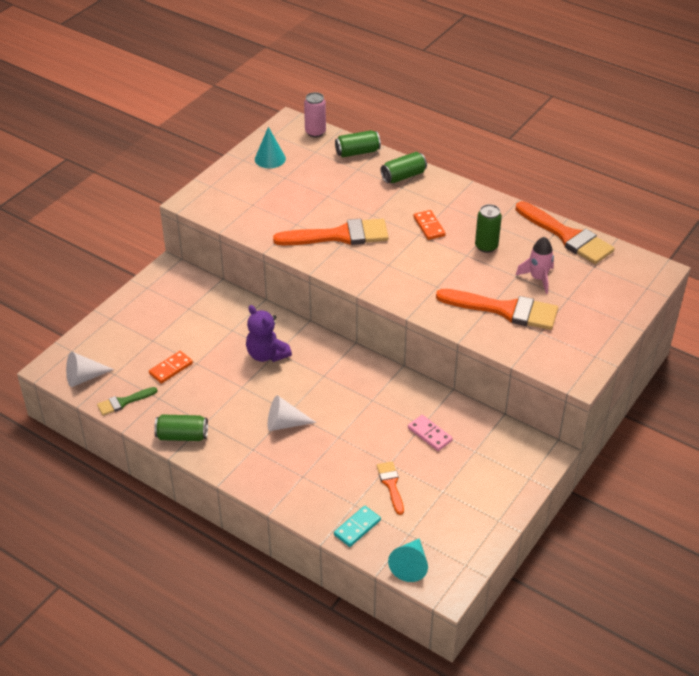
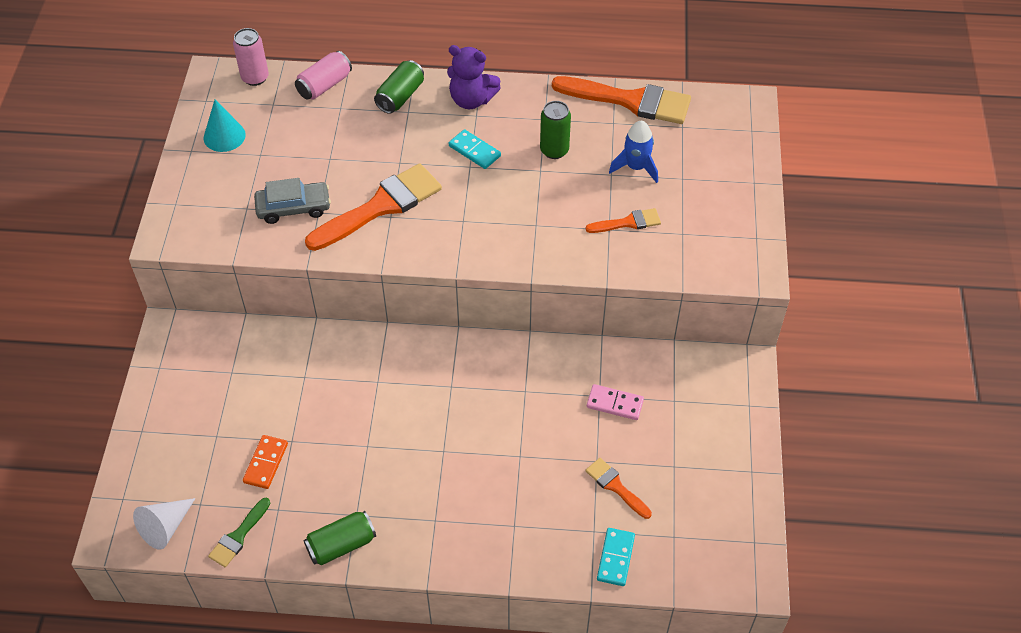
camera: 30 degrees left, 10 degrees up
purple teddy bear [246,305,292,362] -> purple teddy bear moved to [447,45,501,109]
white cone [268,395,316,431] -> none
green can [335,130,381,157] -> pink can [295,51,352,100]
turquoise cone [388,538,428,582] -> none
orange domino [413,210,446,240] -> turquoise domino [449,129,501,169]
orange brush [436,289,558,330] -> orange brush [586,208,661,233], size x0.50
pink rocket [516,237,554,294] -> blue rocket [609,121,658,183]
none -> grey car [254,178,331,224]

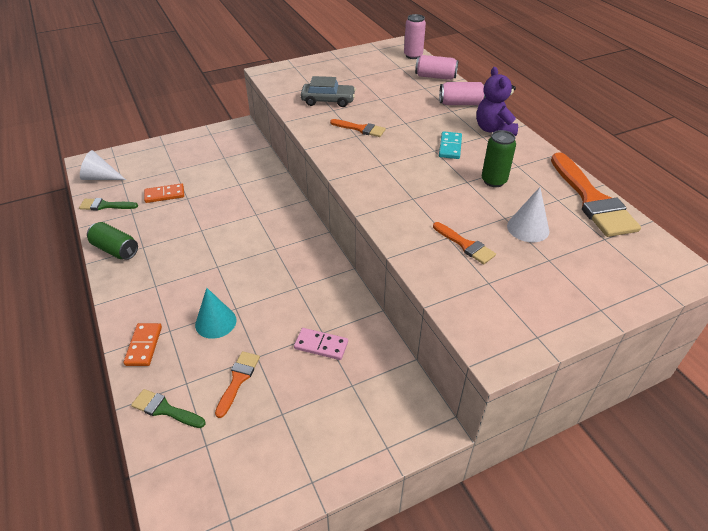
camera: 60 degrees right, 10 degrees down
turquoise cone [204,99,246,152] -> turquoise cone moved to [195,288,236,339]
grey car [254,178,331,224] -> grey car turned 45 degrees counterclockwise [301,76,356,107]
orange brush [305,163,442,251] -> orange brush [330,119,386,137], size x0.50
green can [374,60,424,114] -> pink can [439,82,486,105]
pink domino [587,384,644,420] -> pink domino turned 60 degrees counterclockwise [294,328,348,360]
turquoise domino [597,528,635,586] -> green brush [131,389,206,428]
blue rocket [609,121,658,183] -> white cone [507,187,550,242]
none -> orange domino [124,323,162,366]

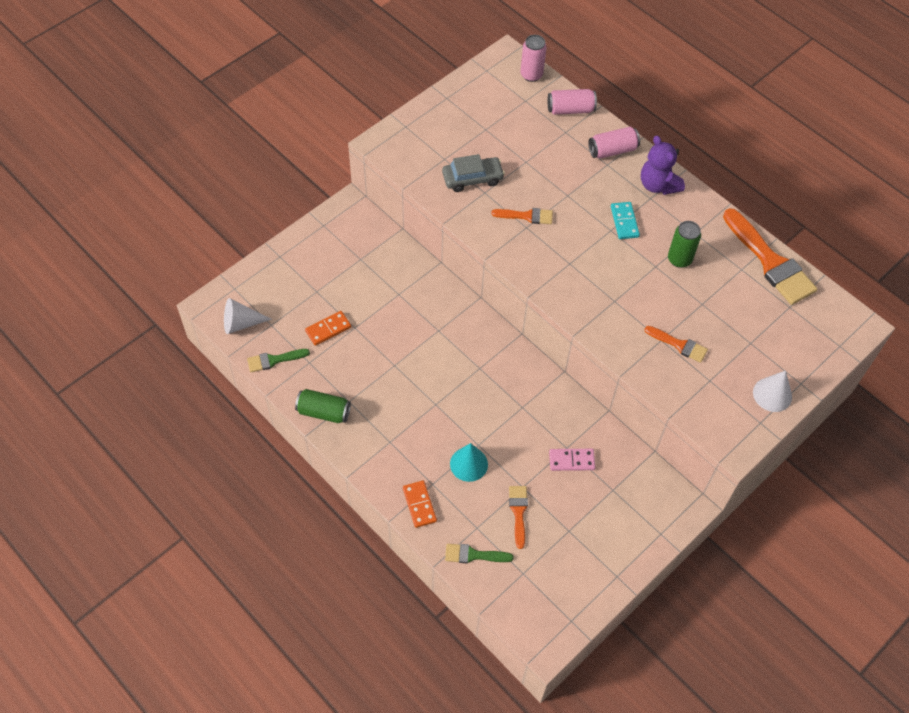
camera: 20 degrees left, 15 degrees up
white cone [507,187,550,242] -> white cone moved to [753,370,792,412]

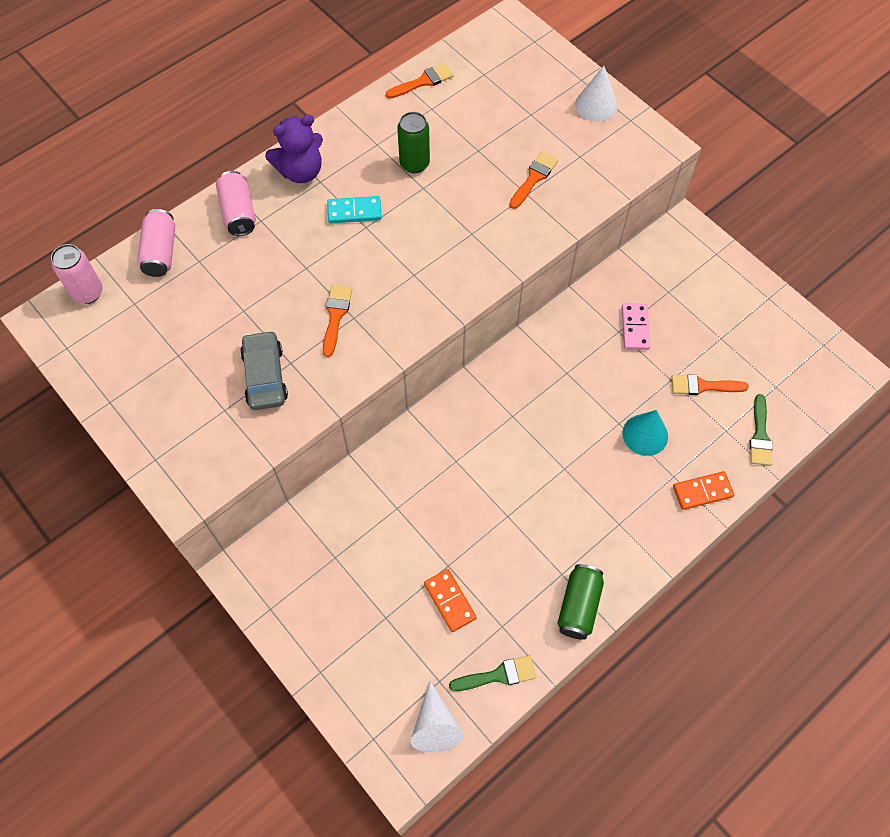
camera: 85 degrees left, 5 degrees up
green brush [247,349,310,372] -> green brush turned 90 degrees counterclockwise [449,655,536,691]
orange brush [723,208,818,305] -> orange brush [386,63,454,99], size x0.50

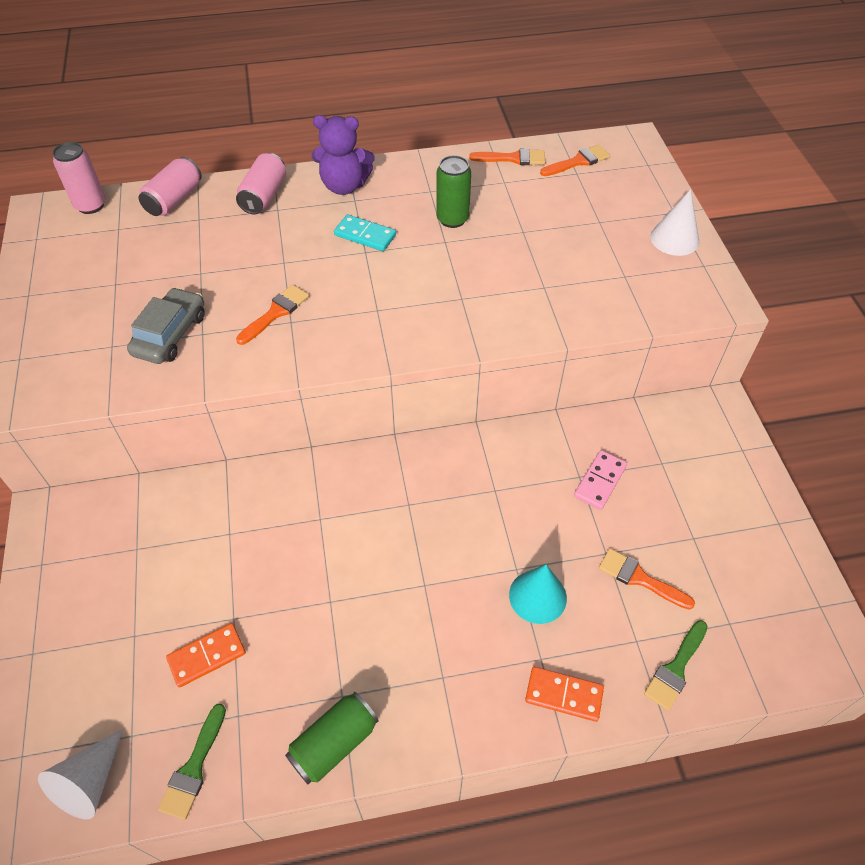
camera: 30 degrees right, 10 degrees down
orange domino [424,569,476,632] -> orange domino turned 60 degrees clockwise [166,623,246,687]
green brush [449,655,536,691] -> green brush turned 90 degrees clockwise [158,703,226,820]
orange brush [509,152,558,209] -> orange brush moved to [540,145,610,176]

